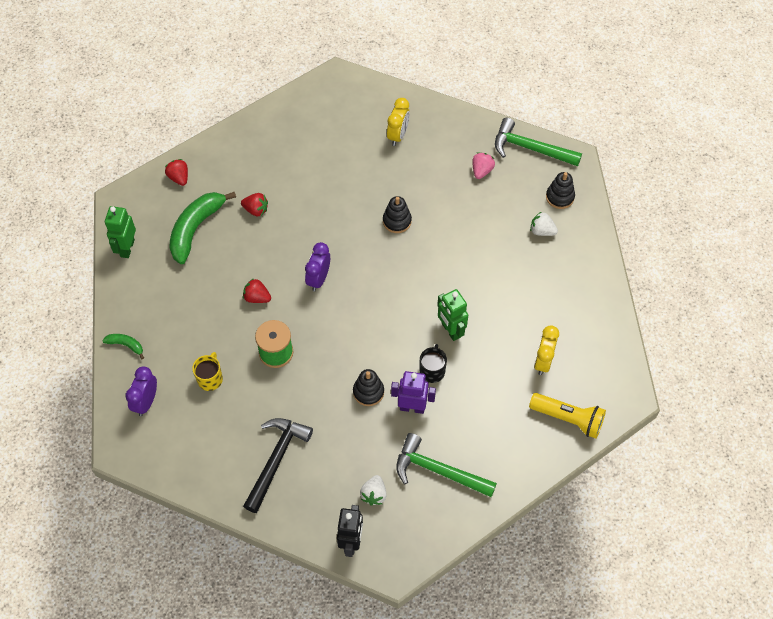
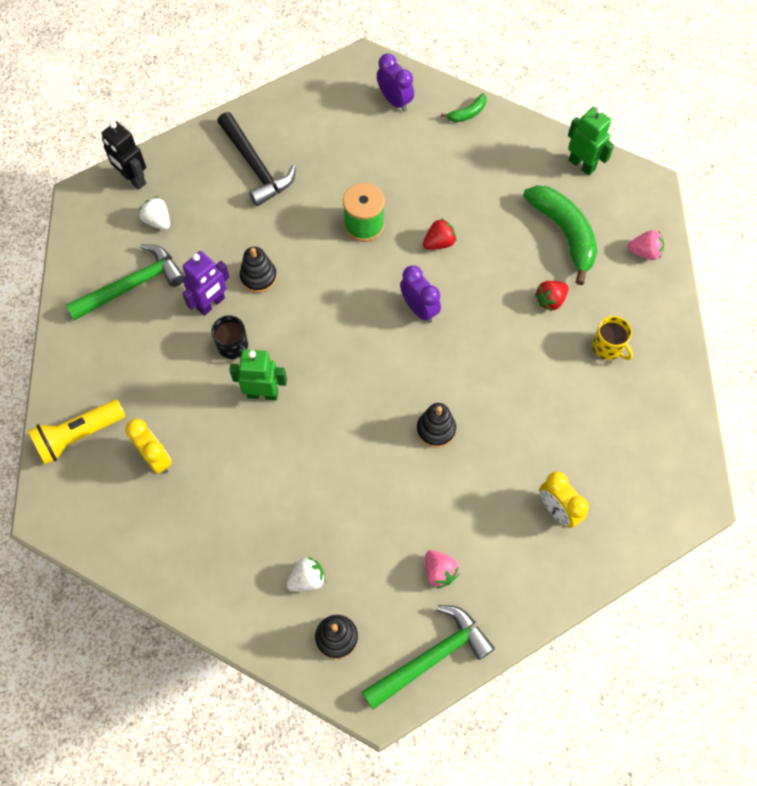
camera: 125 degrees right, 5 degrees up
red strawberry [165,159,188,186] -> pink strawberry [628,230,664,260]
yellow mug [192,352,223,391] -> yellow mug moved to [592,316,633,360]

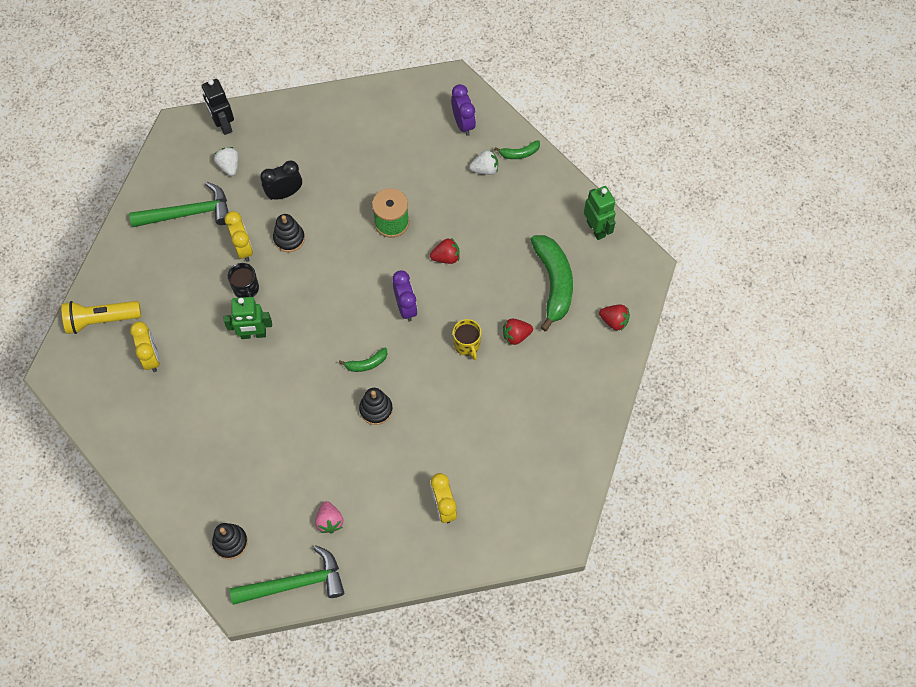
camera: 20 degrees right, 0 degrees up
purple robot [182,251,230,316] -> yellow clock [225,211,253,262]
black hammer [217,112,296,206] -> none
green robot [229,349,287,400] -> green robot turned 150 degrees clockwise [224,297,272,339]
white strawberry [286,557,326,592] -> white strawberry moved to [469,150,498,175]
yellow mug [592,316,633,360] -> yellow mug moved to [453,319,481,360]
pink strawberry [628,230,664,260] -> red strawberry [599,305,630,331]
none -> black clock [260,160,302,200]
none -> green banana [339,348,388,372]

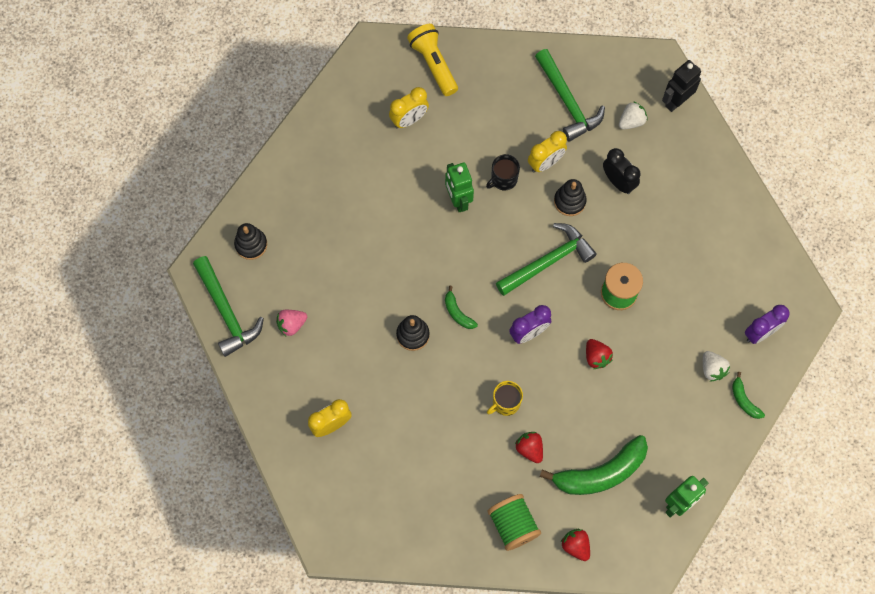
camera: 75 degrees right, 5 degrees up
red strawberry [599,305,630,331] -> red strawberry turned 135 degrees clockwise [561,529,590,561]
none -> green spool [487,494,541,551]
none -> green hammer [496,223,597,296]

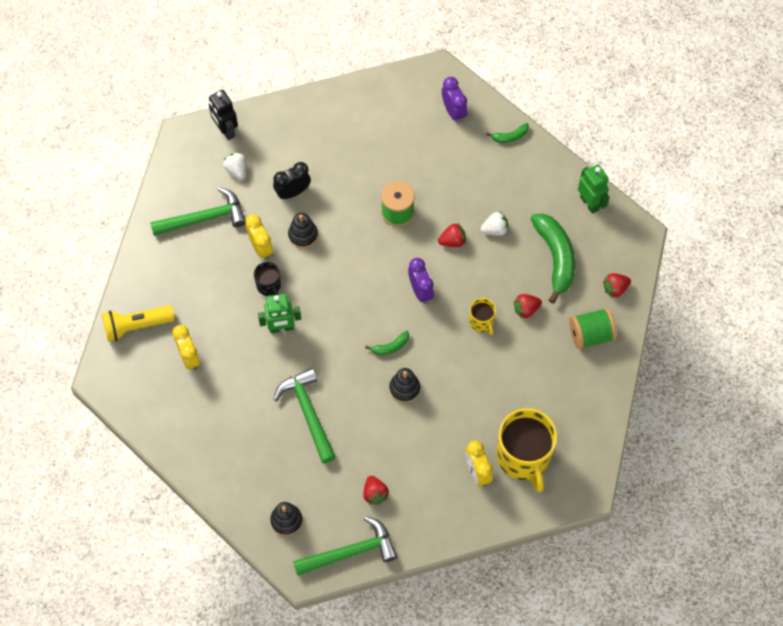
camera: 80 degrees left, 5 degrees down
pink strawberry [276,310,307,336] -> red strawberry [363,476,389,504]
green hammer [496,223,597,296] -> green hammer moved to [273,368,336,463]
white strawberry [703,351,730,382] -> white strawberry moved to [481,212,508,236]
none -> yellow mug [497,408,557,492]

